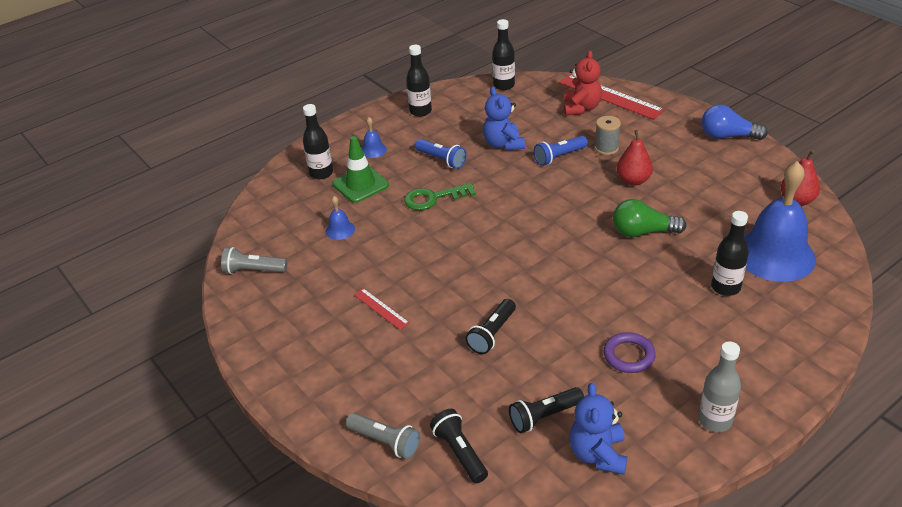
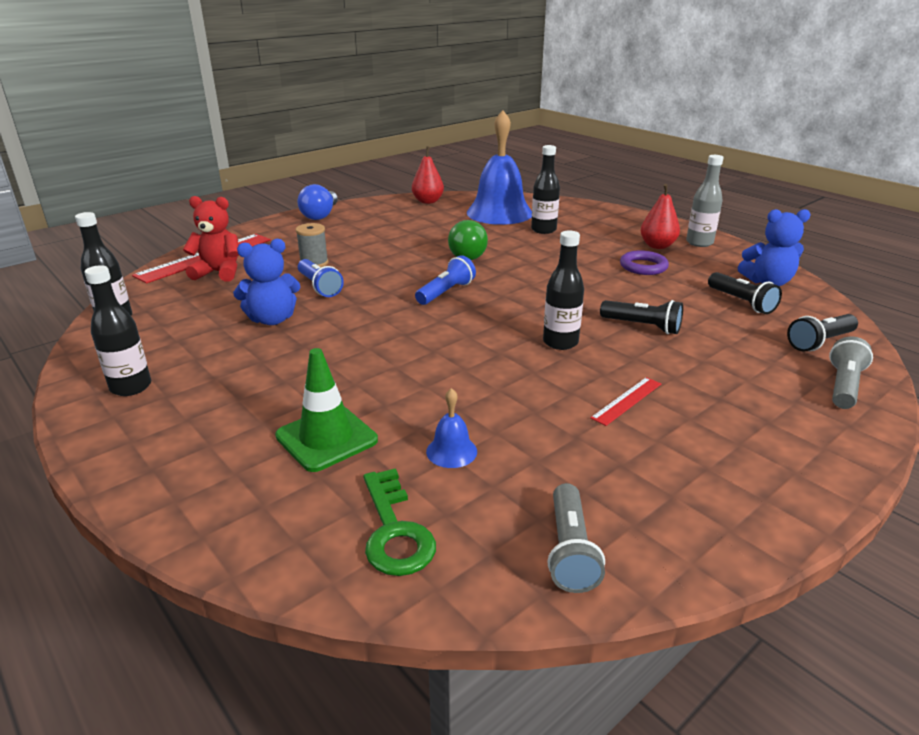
camera: 95 degrees left, 10 degrees down
black bottle [303,104,333,179] -> black bottle moved to [543,230,584,350]
blue bell [362,117,387,158] -> none
green key [404,183,476,210] -> green key moved to [363,468,436,576]
blue flashlight [415,139,467,169] -> blue flashlight moved to [415,255,476,305]
red pear [617,130,653,186] -> red pear moved to [641,184,680,249]

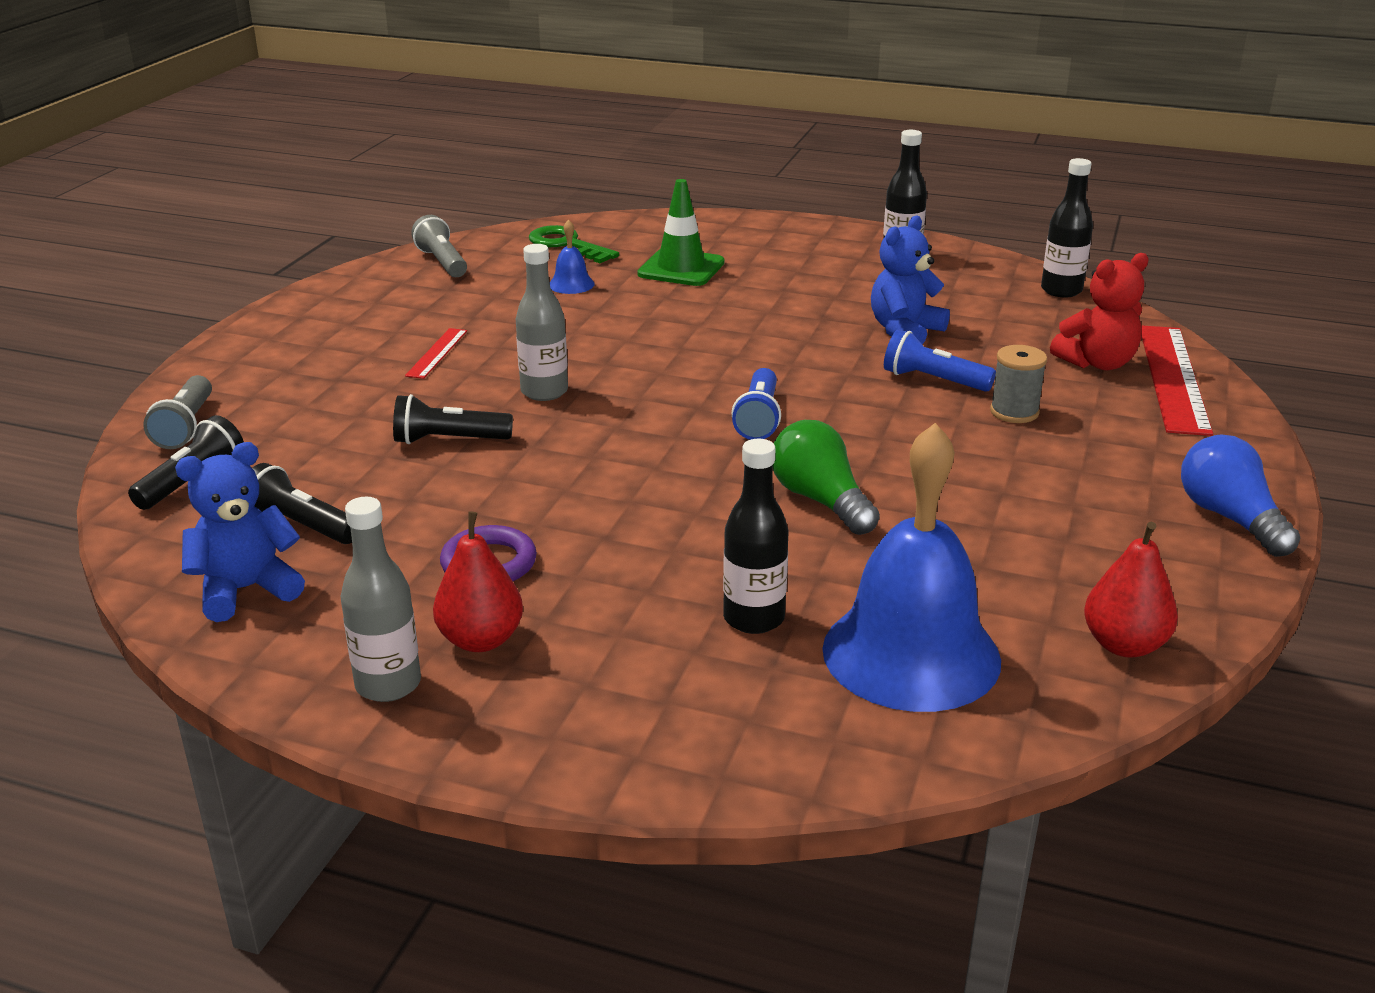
camera: 150 degrees right, 0 degrees up
black bottle [543,230,584,350] -> grey bottle [516,244,568,401]

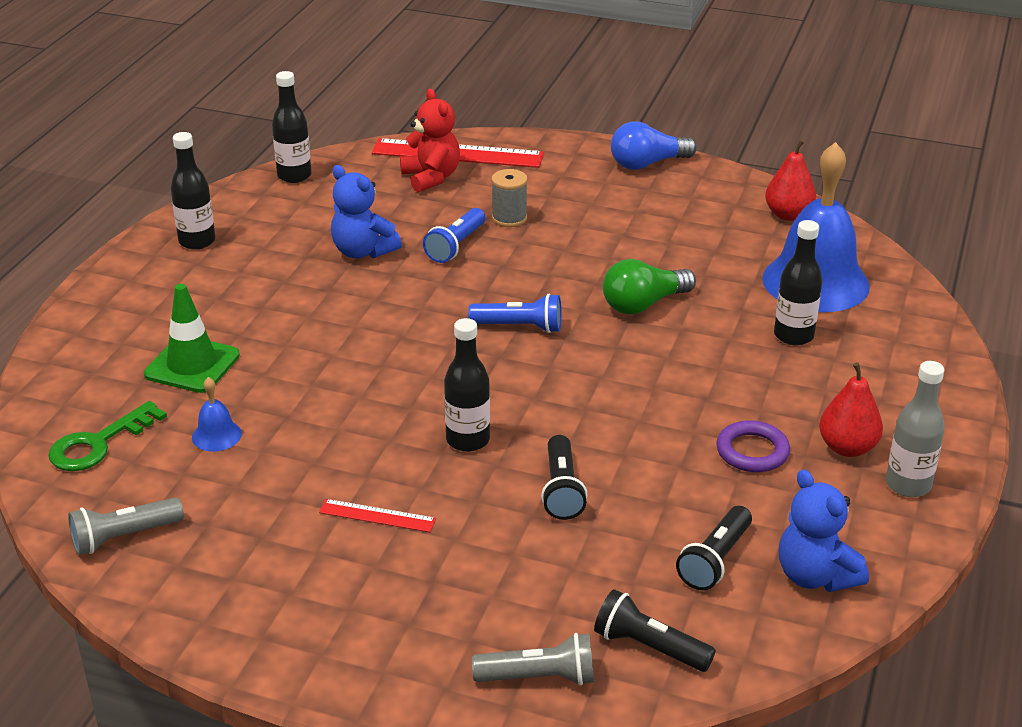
camera: 90 degrees left, 5 degrees up
grey bottle [516,244,568,401] -> black bottle [444,318,490,452]

